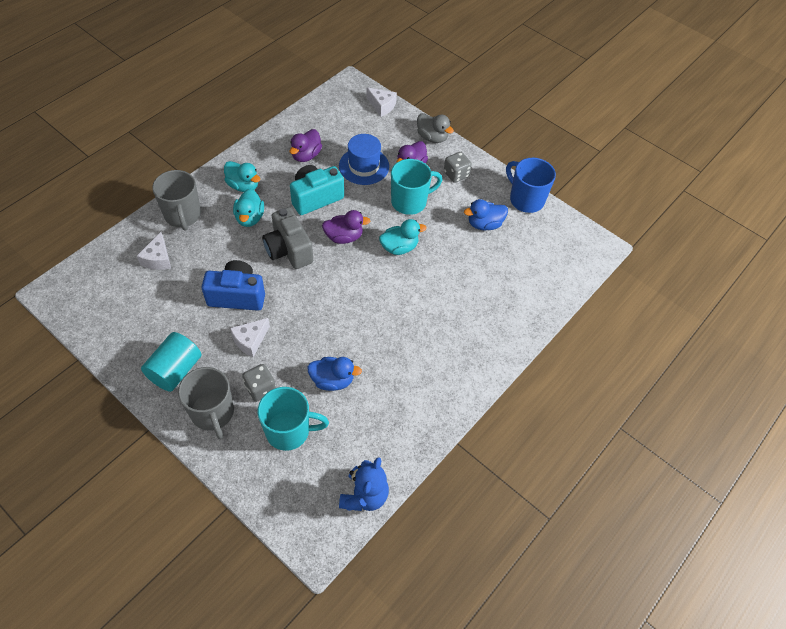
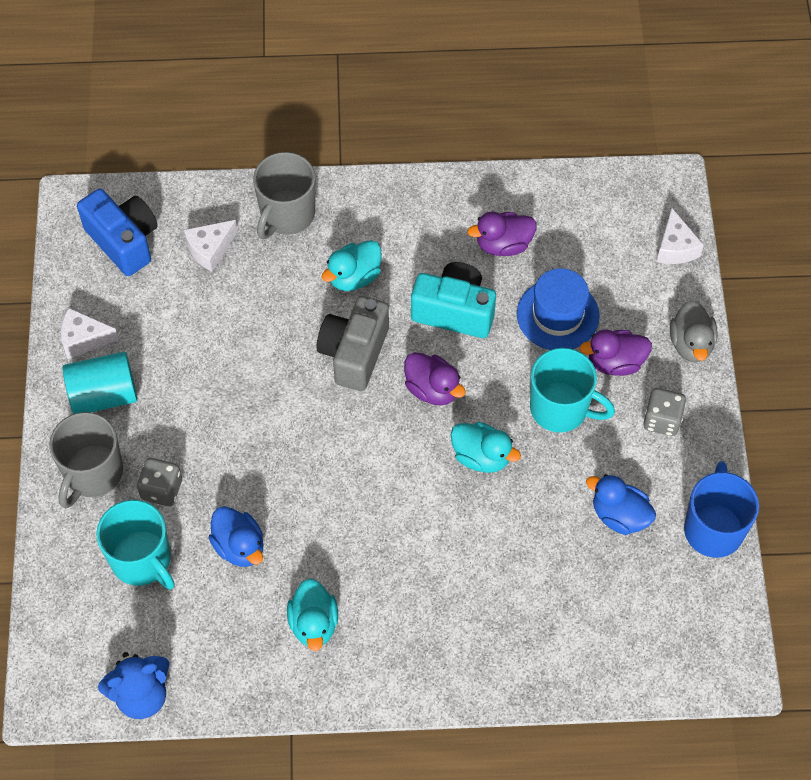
camera: 50 degrees right, 5 degrees up
blue camera [202,260,265,311] -> blue camera moved to [77,189,158,276]
turquoise duck [224,161,260,192] -> turquoise duck moved to [287,579,338,651]
white cheese [230,318,270,357] -> white cheese moved to [61,308,119,359]

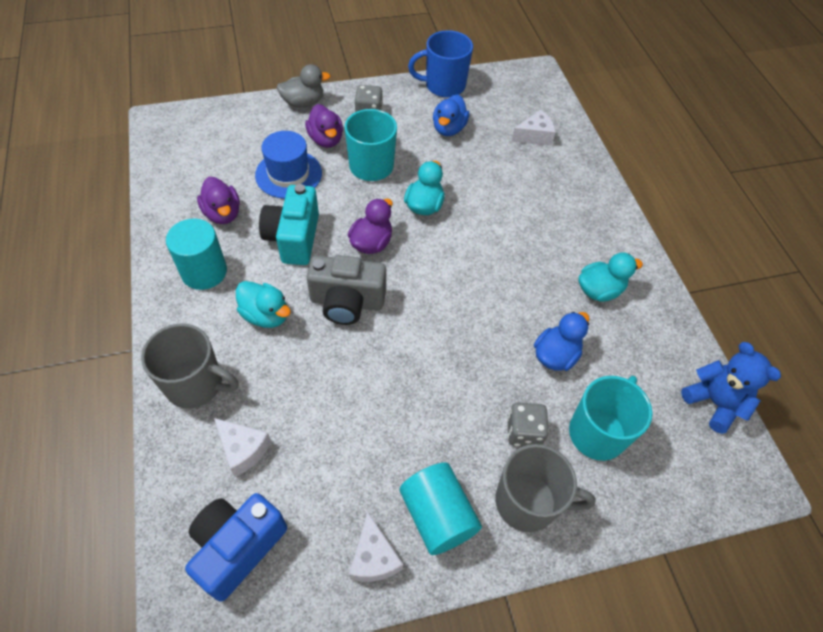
camera: 105 degrees left, 5 degrees down
white cheese [657,208,704,264] -> white cheese moved to [511,110,556,146]
none -> turquoise cylinder [166,219,227,290]

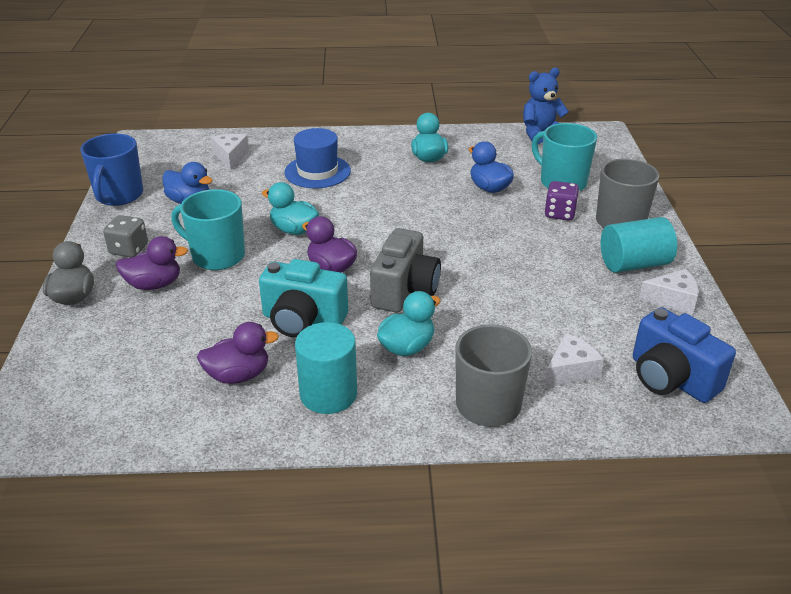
camera: 75 degrees left, 20 degrees down
blue hat [255,131,322,199] -> blue hat moved to [284,128,351,188]
grey dice [507,402,549,446] -> purple dice [545,181,579,221]

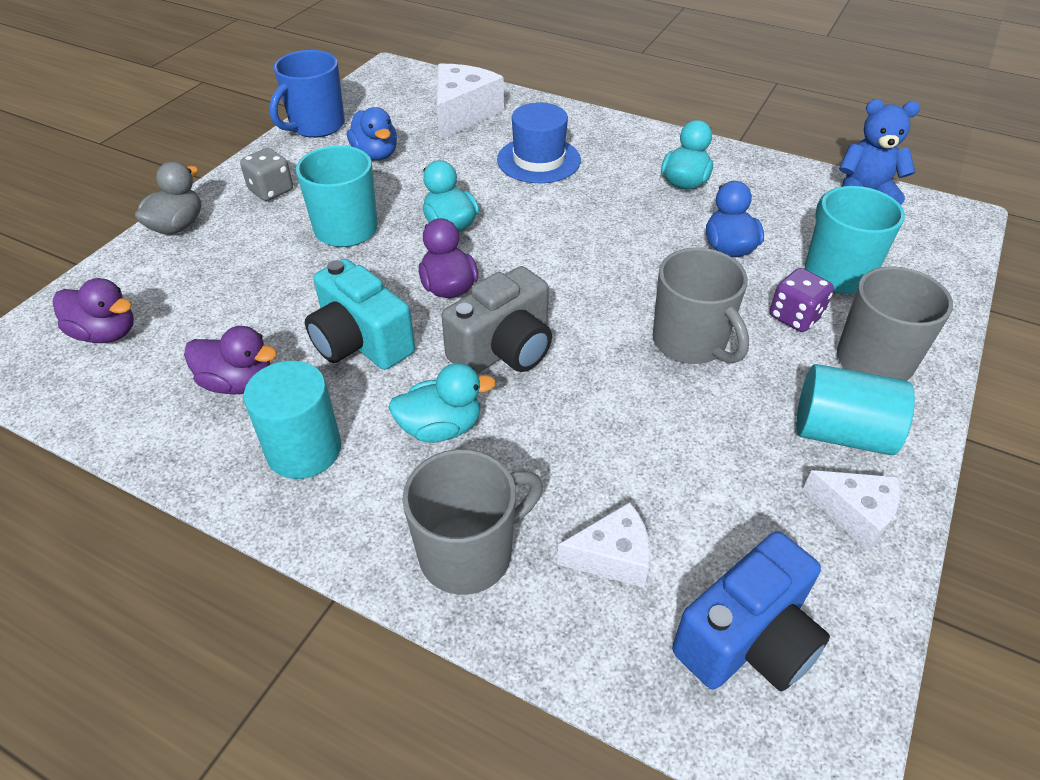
camera: 30 degrees right, 10 degrees up
purple duck [116,236,188,290] -> purple duck moved to [53,278,134,343]
white cheese [211,134,249,170] -> white cheese [437,64,504,140], size x1.65
blue camera [633,307,736,403] -> blue camera turned 120 degrees counterclockwise [672,531,830,692]
none -> grey mug [653,248,749,364]

